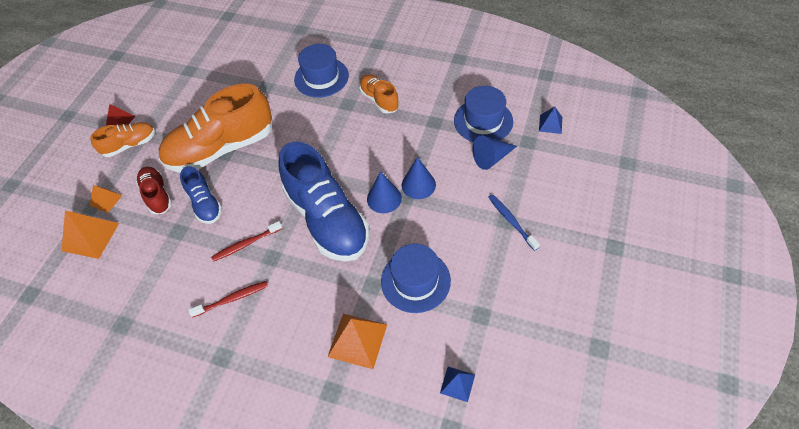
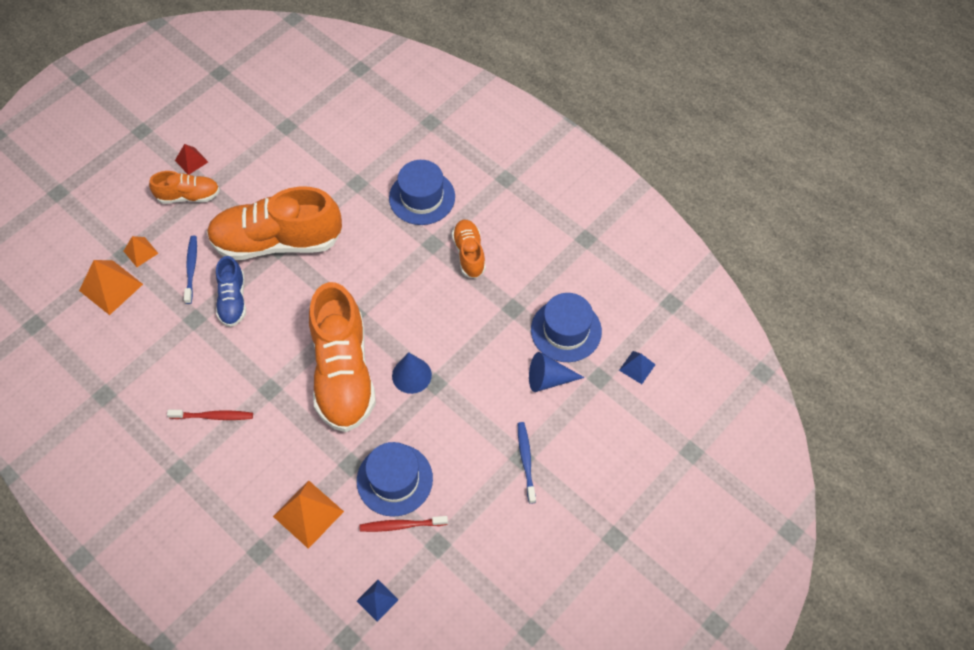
camera: 20 degrees right, 5 degrees up
red shoe [136,167,172,214] -> blue toothbrush [184,236,197,304]
red toothbrush [211,221,282,262] -> red toothbrush moved to [360,516,448,532]
blue shoe [279,142,369,262] -> orange shoe [309,282,376,432]
blue cone [402,157,436,199] -> none

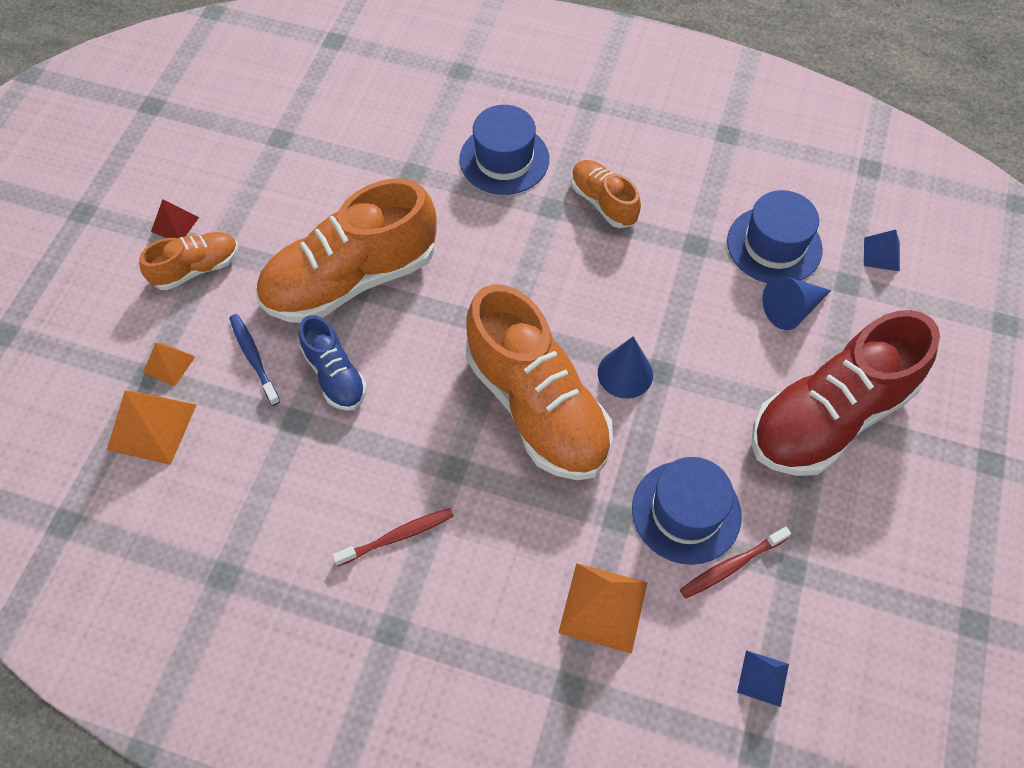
camera: 25 degrees left, 0 degrees up
blue toothbrush [518,422,536,504] -> red shoe [751,310,940,476]

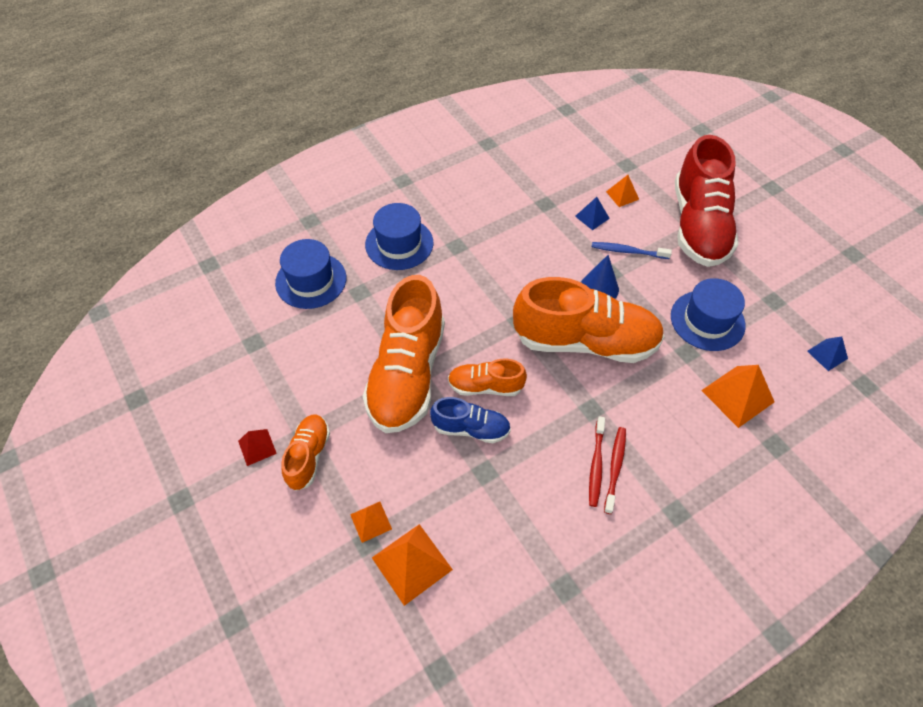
camera: 50 degrees left, 5 degrees down
blue toothbrush [229,314,280,406] -> blue toothbrush moved to [592,242,672,259]
orange shoe [571,160,641,228] -> orange shoe moved to [448,358,527,396]
red toothbrush [680,527,791,599] -> red toothbrush moved to [589,416,605,507]
blue hat [727,190,823,283] -> blue hat moved to [275,239,346,309]
blue cone [762,276,831,330] -> orange pyramid [606,175,639,207]
blue pyramid [864,229,900,271] -> blue pyramid moved to [575,197,610,230]

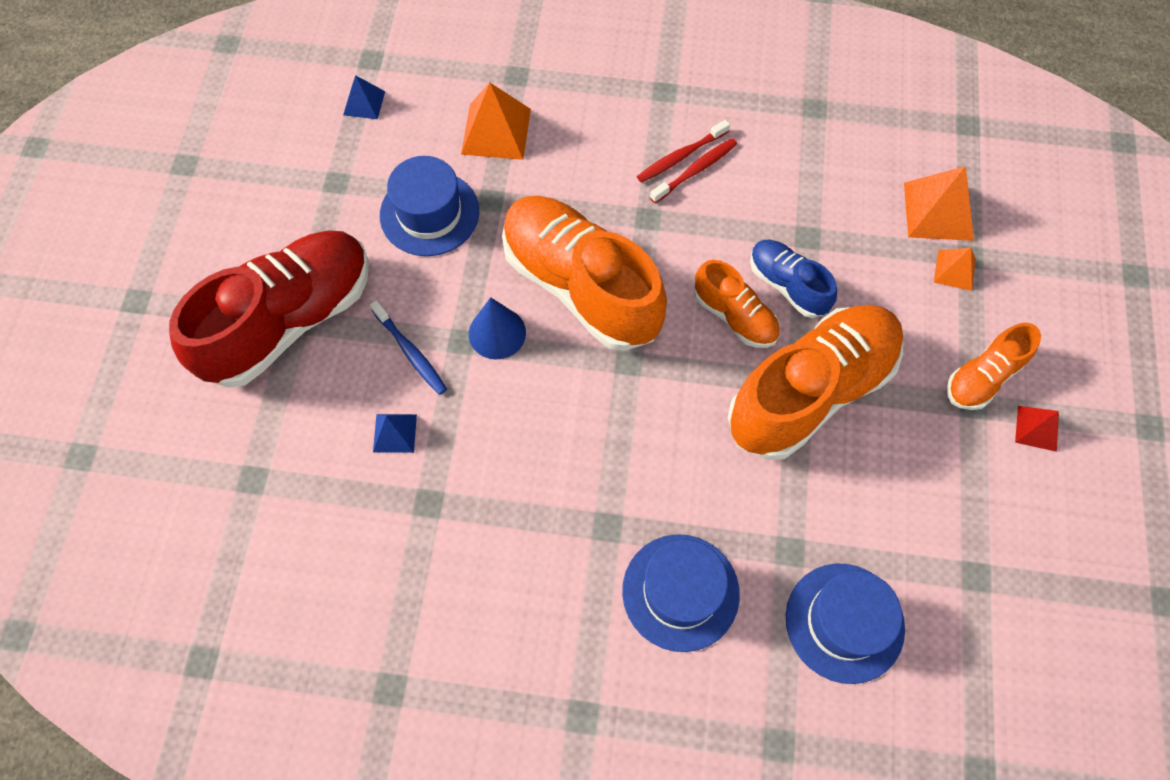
camera: 140 degrees left, 10 degrees up
orange pyramid [606,175,639,207] -> none

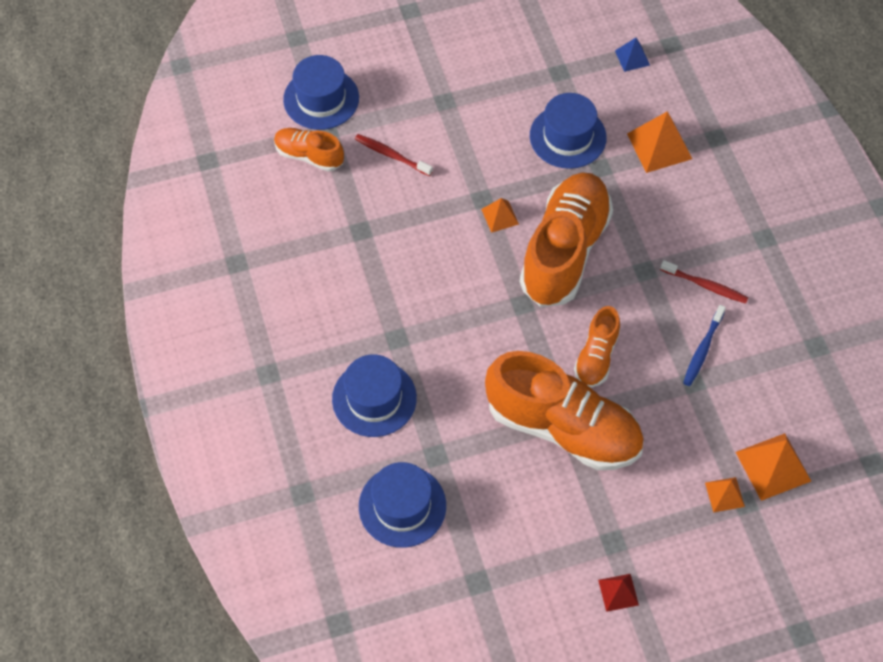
camera: 65 degrees right, 5 degrees down
red shoe [169,230,369,388] -> none
blue toothbrush [370,300,447,395] -> blue toothbrush moved to [683,305,726,386]
blue pyramid [373,414,417,453] -> none
blue cone [469,297,526,360] -> orange pyramid [481,198,519,233]
red toothbrush [637,120,730,183] -> red toothbrush moved to [355,134,433,176]
blue shoe [750,240,837,318] -> none
orange shoe [947,323,1041,410] -> orange shoe moved to [274,128,344,172]
none -> blue hat [283,55,359,130]

